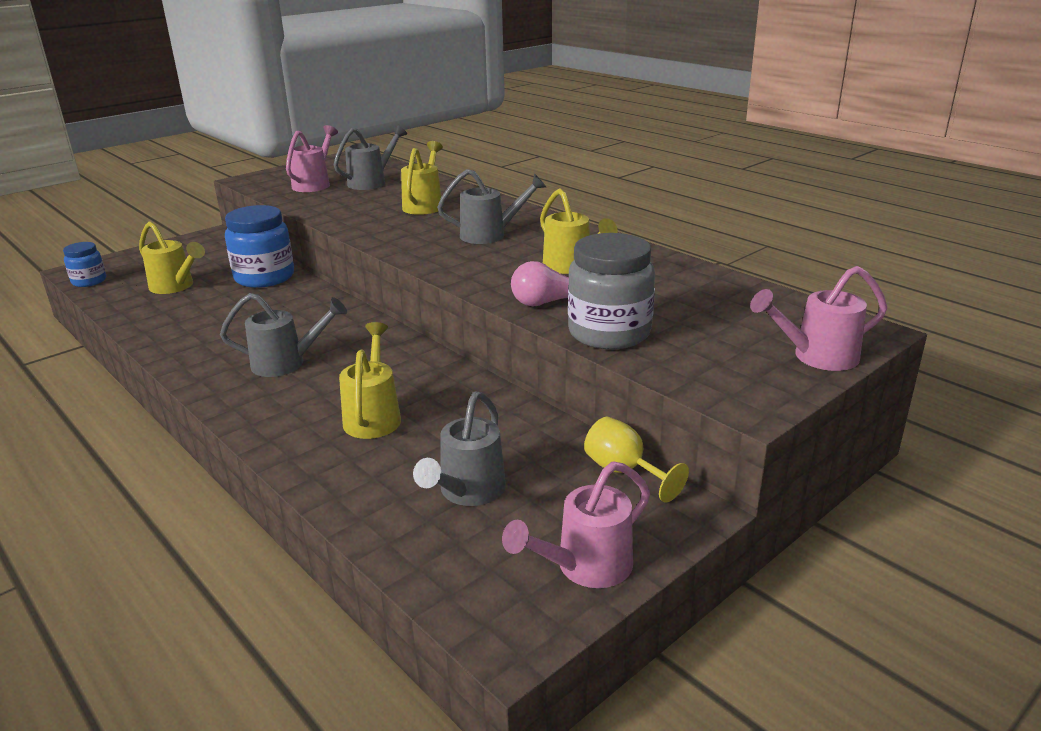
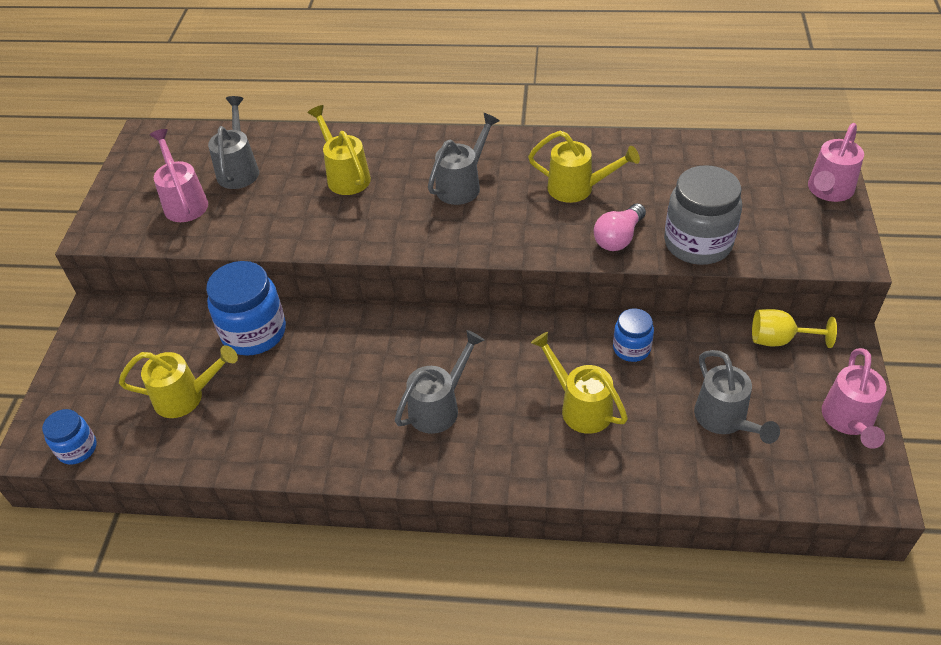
camera: 40 degrees left, 20 degrees up
none -> blue jar [613,308,654,362]

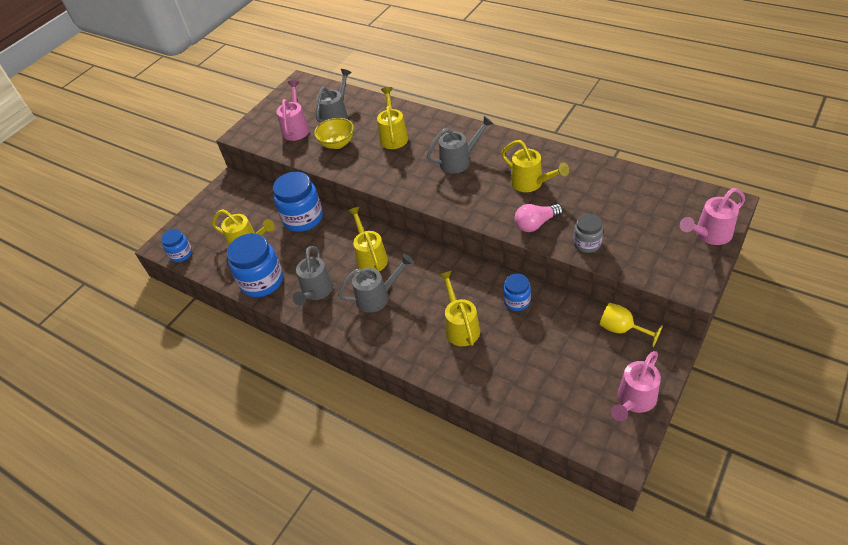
camera: 30 degrees right, 0 degrees up
grey jar [664,165,742,265] -> grey jar [573,214,603,253], size x0.55
grey watering can [694,350,780,444] -> grey watering can moved to [292,246,333,305]
none -> blue jar [227,233,283,297]
none -> yellow bowl [314,118,354,149]
none -> yellow watering can [348,207,388,271]

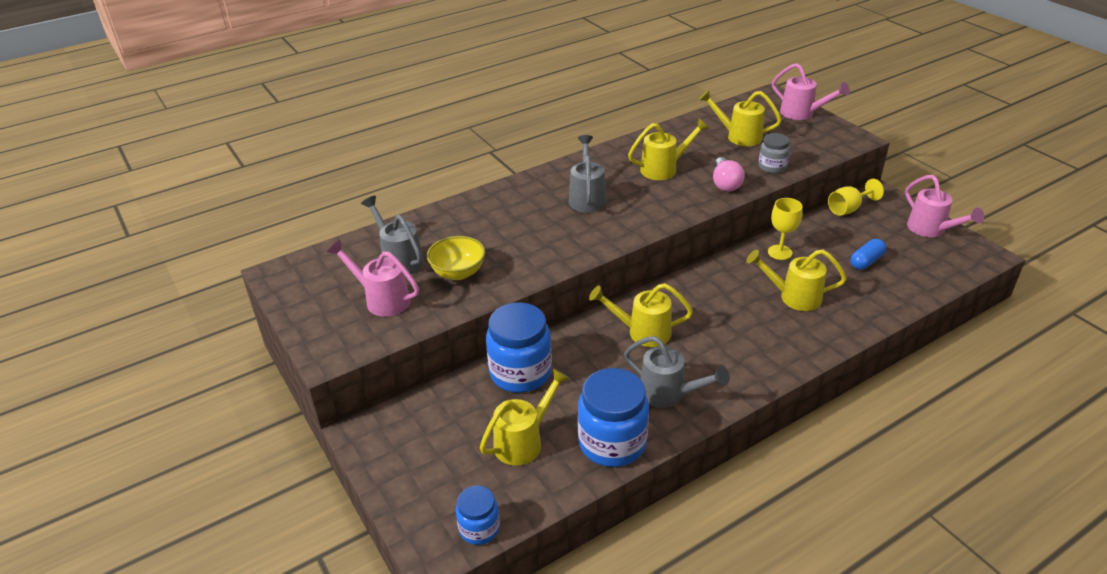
camera: 70 degrees left, 10 degrees down
grey watering can [338,254,414,313] -> none
yellow watering can [377,87,408,149] -> yellow watering can moved to [699,90,782,146]
blue jar [503,273,531,311] -> yellow goblet [768,198,803,260]
pink watering can [680,188,745,245] -> pink watering can turned 45 degrees counterclockwise [772,63,850,120]
none -> blue capsule [850,239,886,270]

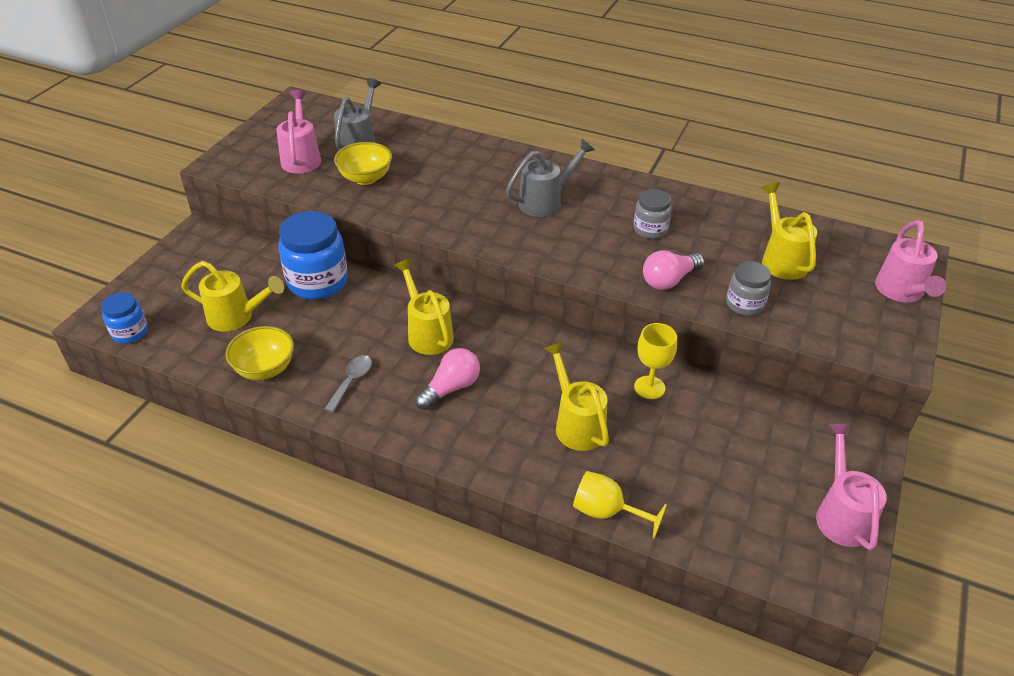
camera: 55 degrees right, 5 degrees up
blue jar [577,368,649,467] -> yellow bowl [226,326,294,380]
grey watering can [624,336,730,408] -> grey spoon [325,355,372,412]
yellow watering can [628,118,709,180] -> grey jar [633,189,672,239]
yellow goblet [828,179,884,216] -> yellow goblet moved to [573,471,667,538]
blue capsule [850,239,886,270] -> none
pink watering can [905,175,984,237] -> pink watering can turned 150 degrees clockwise [816,424,887,550]
none -> pink light bulb [415,348,480,410]

